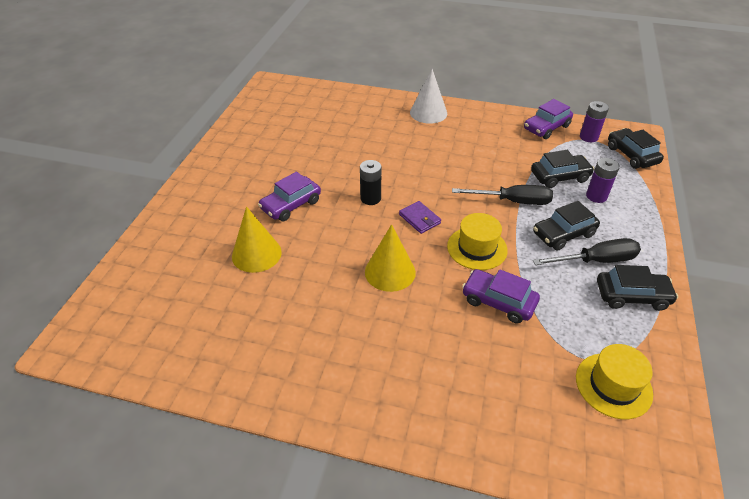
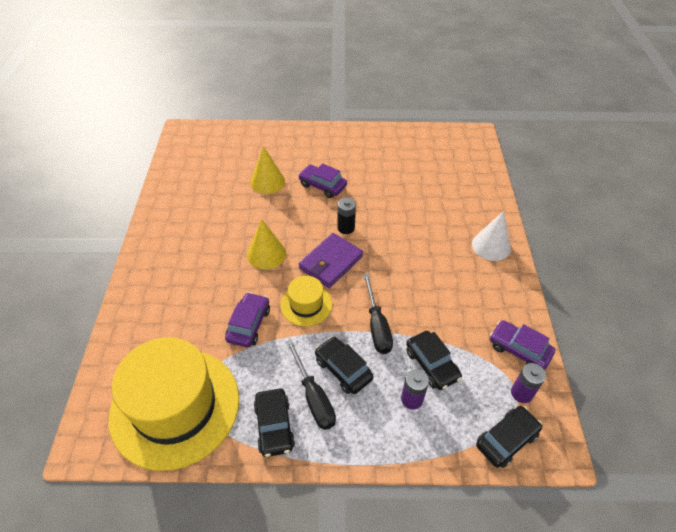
camera: 75 degrees right, 5 degrees up
purple wallet [399,201,441,234] -> purple wallet [298,233,363,288], size x1.79
yellow hat [576,344,653,419] -> yellow hat [109,337,239,471], size x2.15

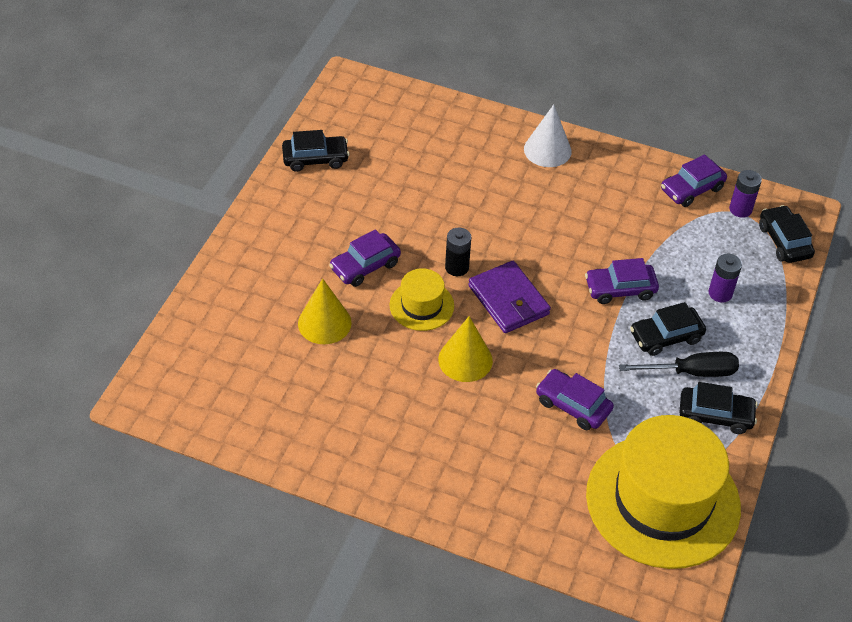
camera: 70 degrees left, 0 degrees up
yellow hat [281,276,332,326] -> yellow hat moved to [389,268,454,331]
black screwdriver [363,274,393,354] -> purple car [585,258,659,304]
black car [406,331,462,390] -> black car moved to [282,130,350,172]

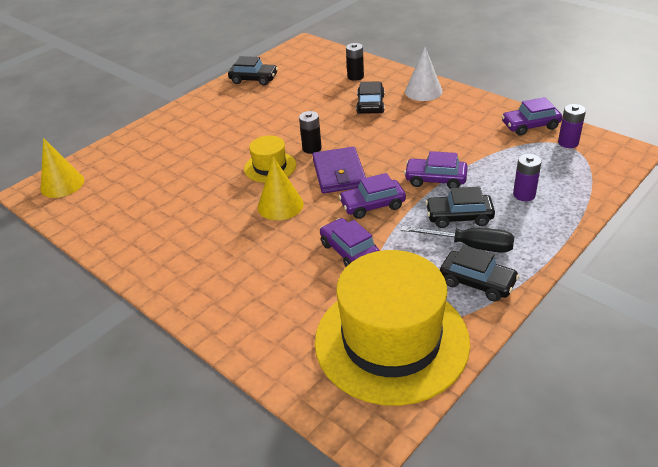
camera: 25 degrees right, 10 degrees down
yellow cone [298,278,352,344] -> yellow cone moved to [40,138,84,198]
purple car [329,229,401,287] -> purple car moved to [339,173,406,219]
black car [759,205,815,263] -> black car moved to [356,81,385,114]
none -> black battery [346,43,364,81]

